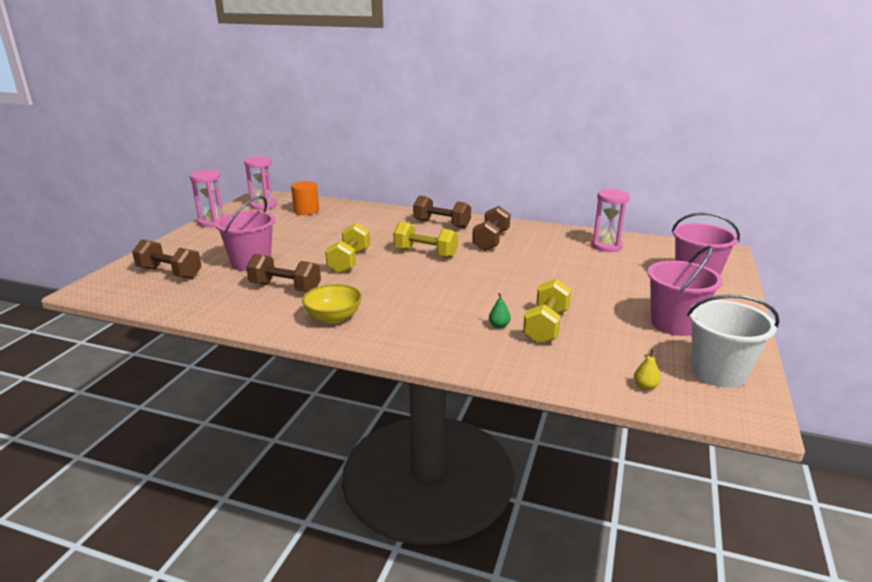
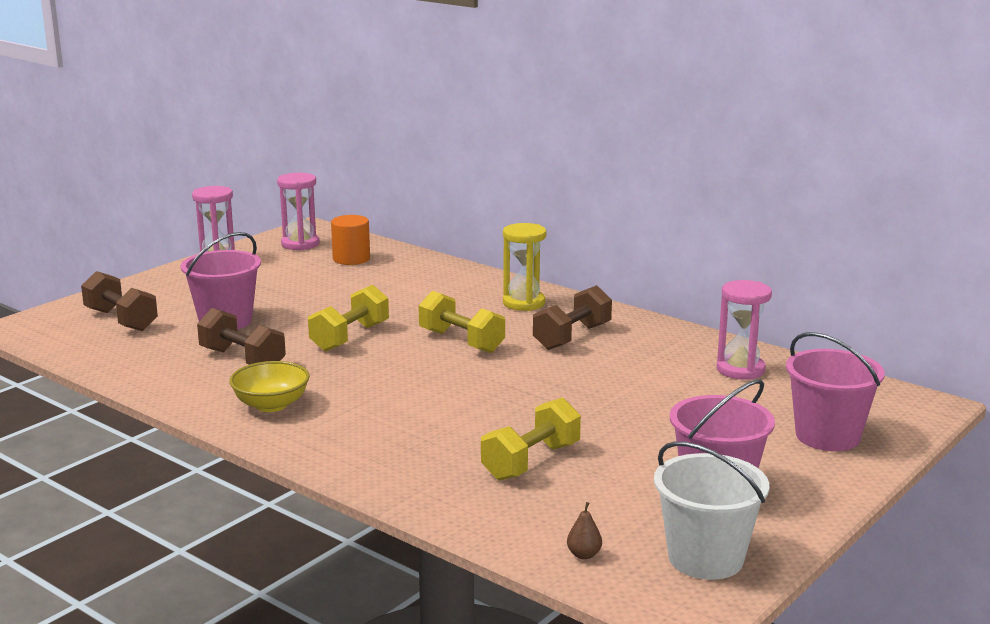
camera: 20 degrees right, 5 degrees down
brown dumbbell [413,195,471,228] -> yellow hourglass [503,223,546,311]
green pear [489,293,511,328] -> none
yellow pear [634,350,661,390] -> brown pear [567,502,602,559]

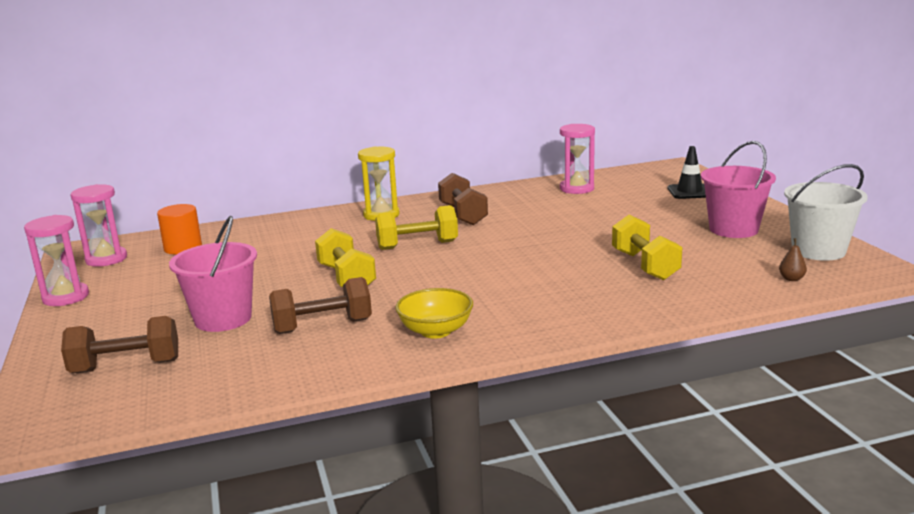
camera: 55 degrees left, 0 degrees up
pink bucket [786,332,885,451] -> black traffic cone [667,146,706,199]

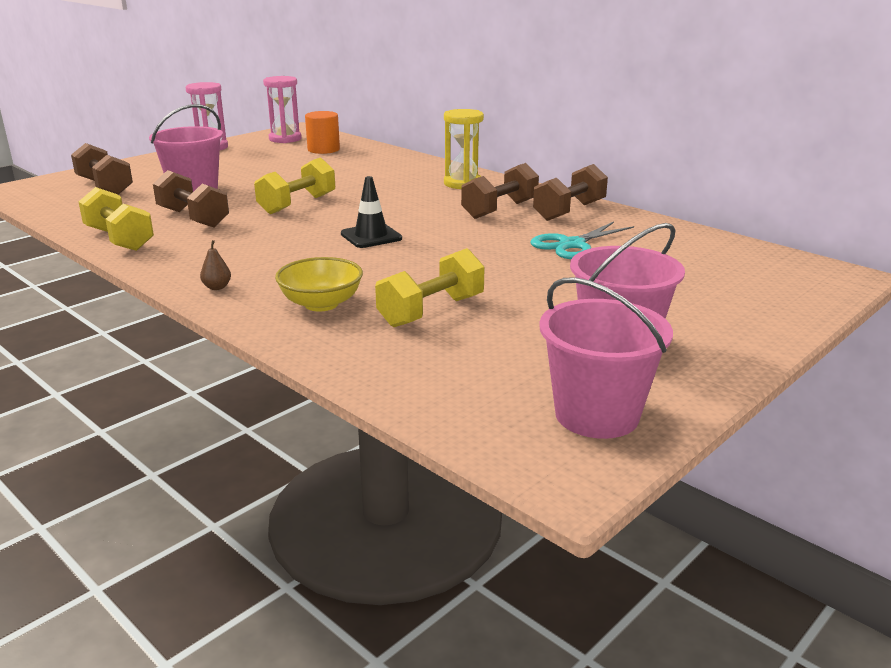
camera: 60 degrees right, 5 degrees up
yellow dumbbell [375,205,458,250] -> yellow dumbbell moved to [78,187,154,251]
yellow bowl [395,288,473,339] -> yellow bowl moved to [275,257,363,312]
pink hourglass [560,124,595,194] -> none
black traffic cone [667,146,706,199] -> black traffic cone moved to [341,176,402,248]
brown pear [779,238,807,281] -> brown pear moved to [200,240,231,290]
white bucket [784,164,868,261] -> pink bucket [539,277,673,439]
none -> turquoise scissors [530,221,634,259]
none -> brown dumbbell [533,164,608,221]

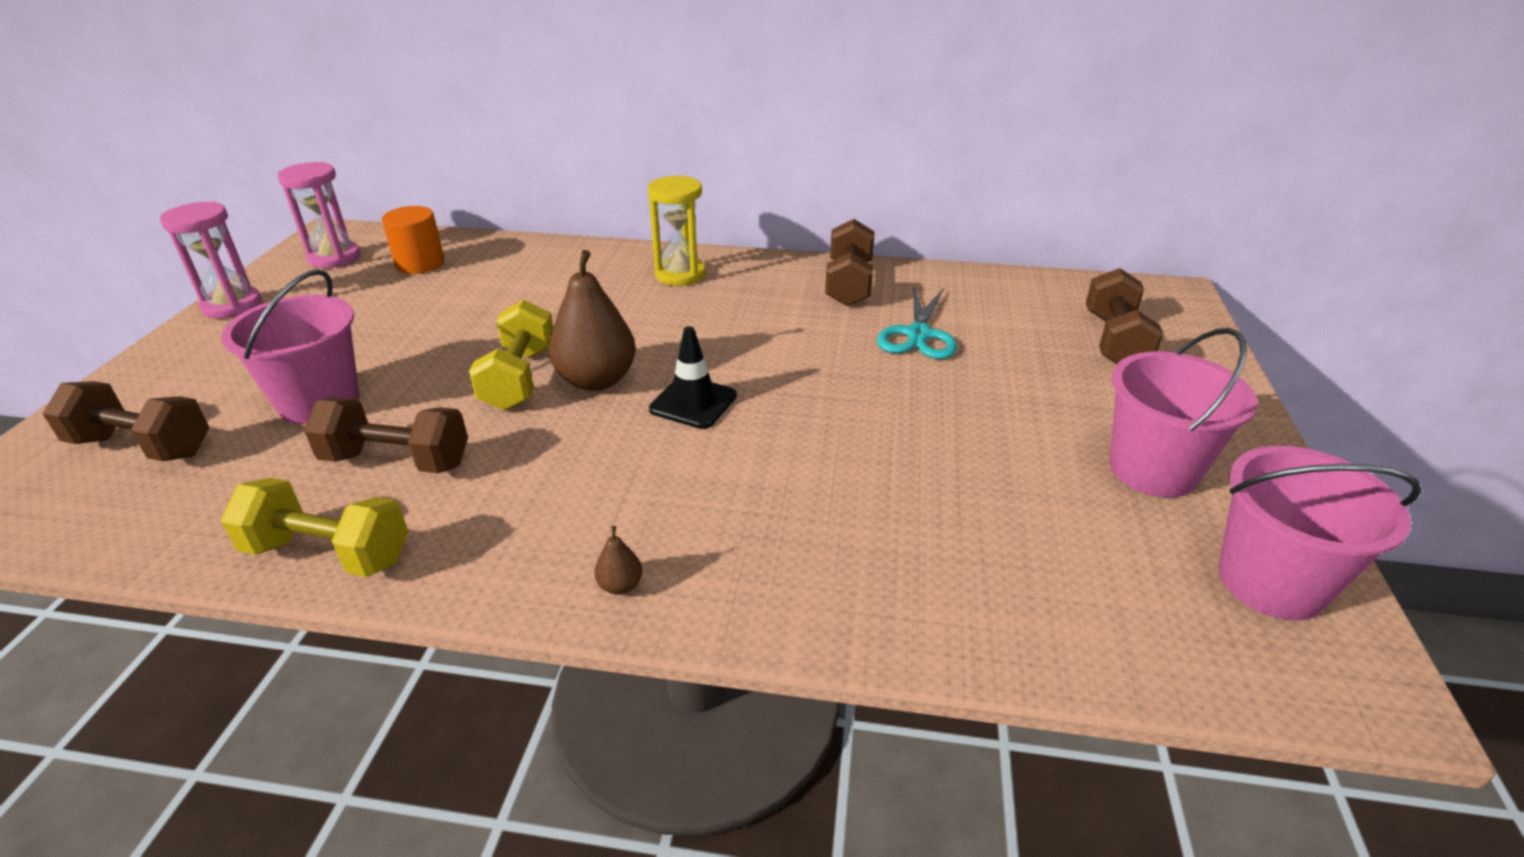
camera: 35 degrees left, 10 degrees up
yellow bowl [275,257,363,312] -> none
yellow dumbbell [375,248,485,327] -> none
brown dumbbell [461,163,539,219] -> brown dumbbell moved to [1086,268,1163,364]
none -> brown pear [549,250,636,391]

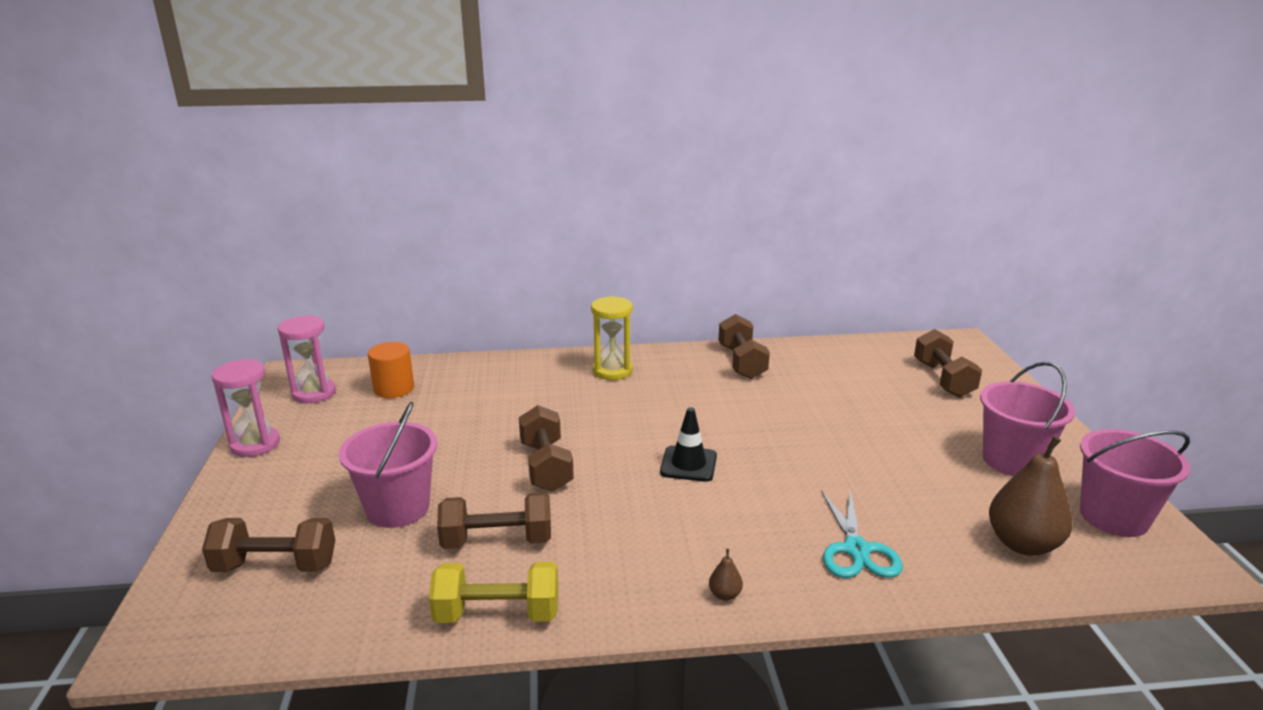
camera: 15 degrees left, 10 degrees down
yellow dumbbell [469,300,553,411] -> brown dumbbell [519,405,574,492]
brown pear [549,250,636,391] -> brown pear moved to [989,436,1073,556]
turquoise scissors [877,288,957,359] -> turquoise scissors moved to [821,490,903,578]

